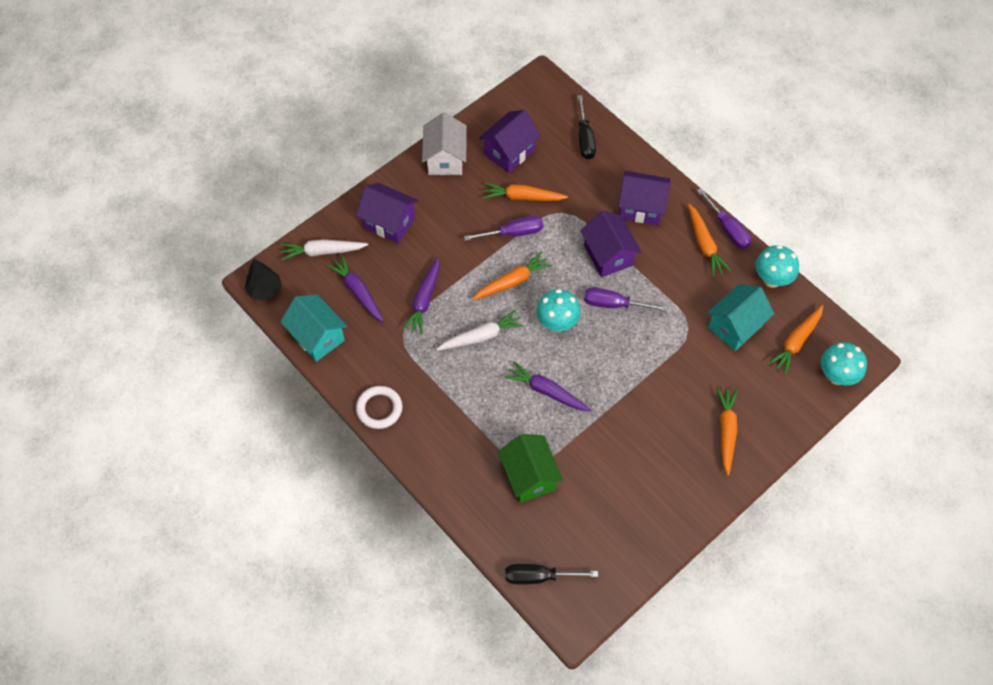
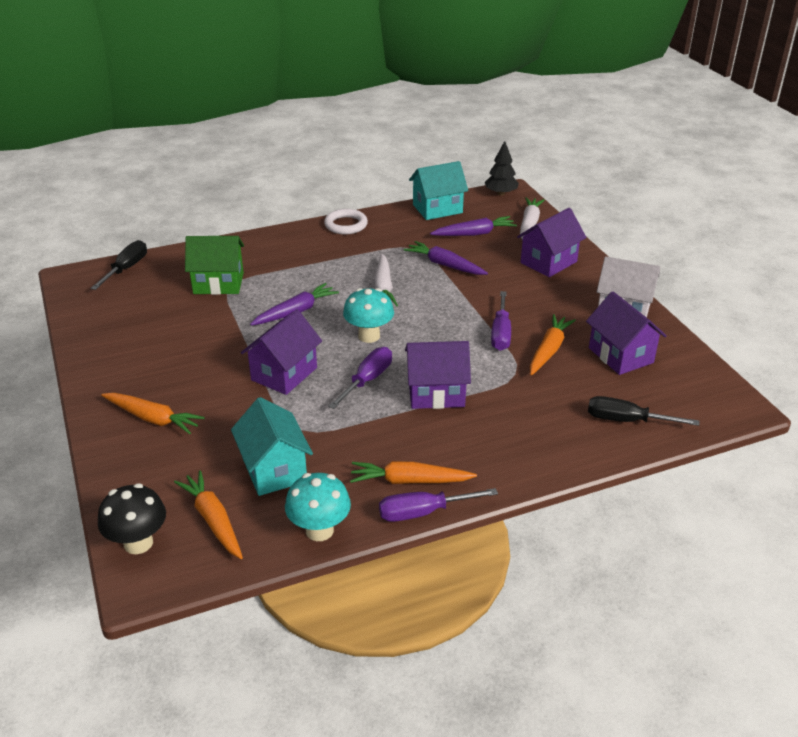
camera: 110 degrees right, 25 degrees down
orange carrot [472,252,552,300] -> none
purple house [618,171,670,225] -> purple house moved to [241,309,322,395]
turquoise mushroom [821,342,867,385] -> black mushroom [98,483,166,554]

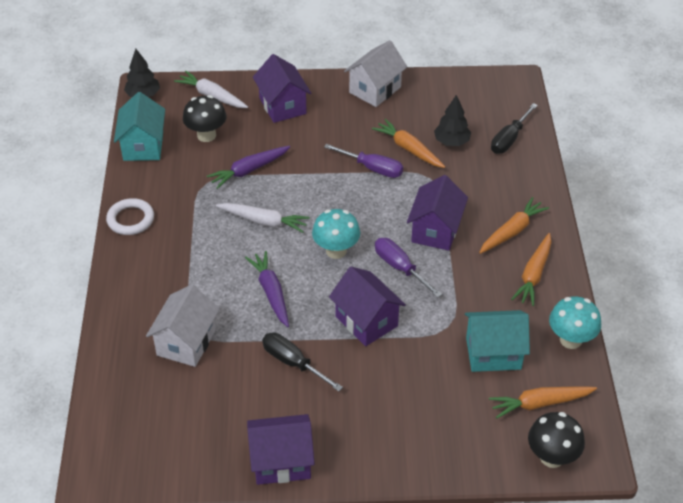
camera: 70 degrees left, 10 degrees up
black screwdriver [90,240,147,290] -> black screwdriver moved to [262,332,343,391]
orange carrot [101,393,205,434] -> orange carrot moved to [479,197,549,254]
green house [185,236,244,295] -> white house [146,284,220,367]
purple screwdriver [379,488,498,522] -> none
purple carrot [430,216,517,236] -> black mushroom [183,95,226,142]
purple house [586,292,667,375] -> purple house moved to [247,414,315,485]
none -> black tree [434,95,471,146]

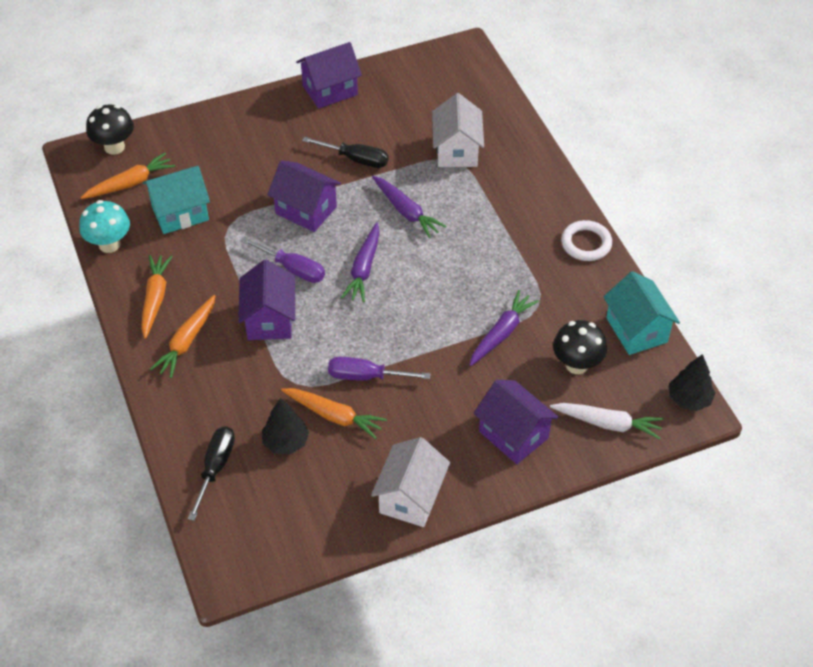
camera: 160 degrees right, 5 degrees up
white carrot [216,203,310,233] -> none
turquoise mushroom [312,209,360,259] -> purple carrot [341,222,380,303]

